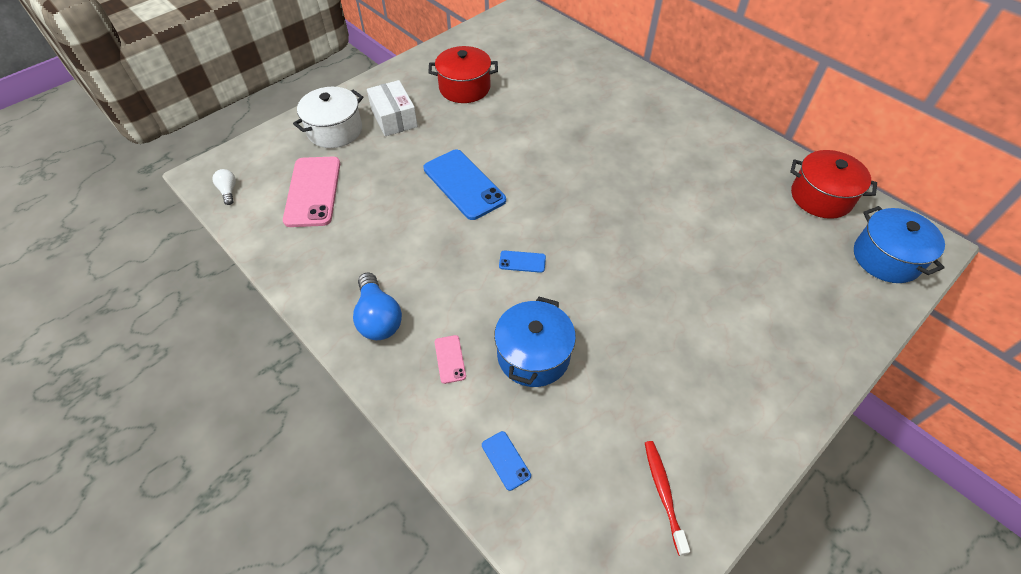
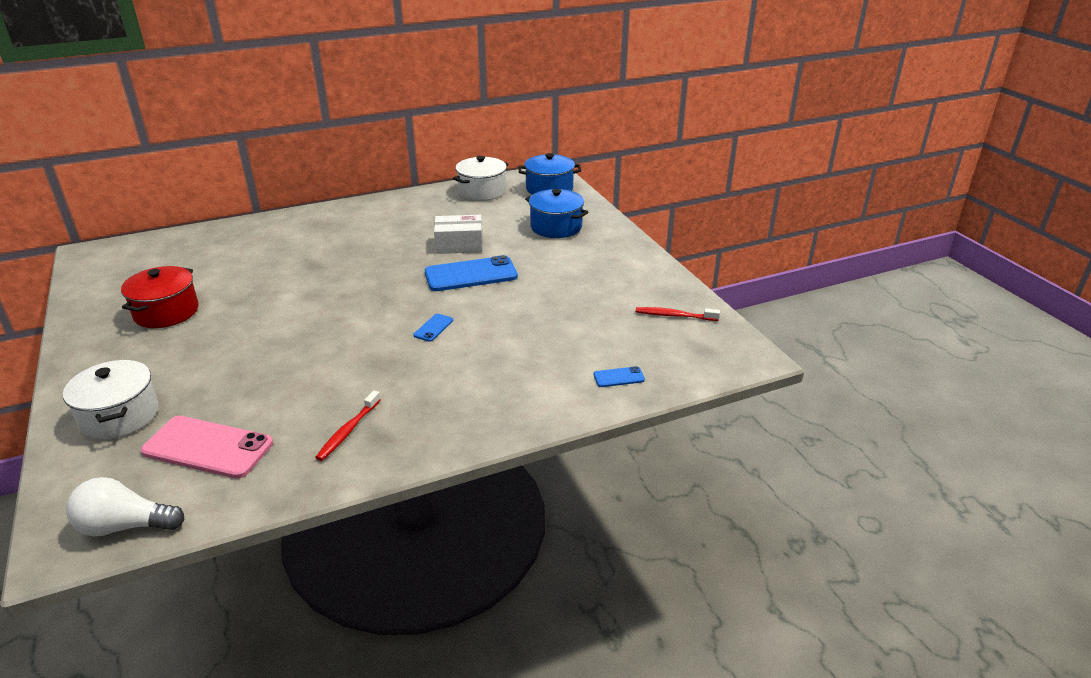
camera: 70 degrees left, 20 degrees down
white light bulb [212,169,236,205] -> white light bulb [66,477,184,536], size x1.87
blue light bulb [353,272,402,340] -> none
white box [367,80,418,136] -> white box moved to [434,215,483,254]
blue phone [423,149,506,220] -> blue phone moved to [425,255,518,291]
pink phone [435,335,466,384] -> none
blue pot [494,297,576,387] -> blue pot moved to [525,189,589,238]
red pot [790,150,877,219] -> white pot [453,156,509,201]
none -> red toothbrush [315,390,381,461]

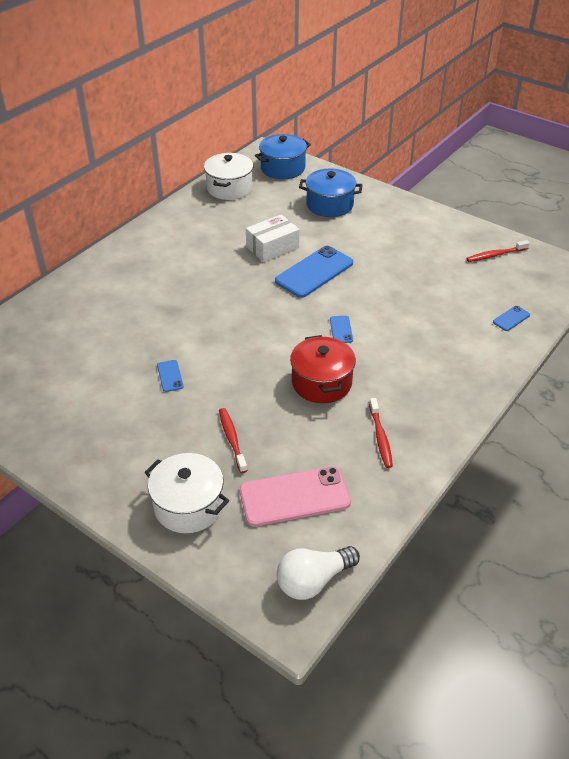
camera: 30 degrees left, 10 degrees up
red pot [121,266,199,328] -> red pot moved to [290,335,356,403]
none -> blue phone [157,360,184,392]
none -> red toothbrush [219,408,248,473]

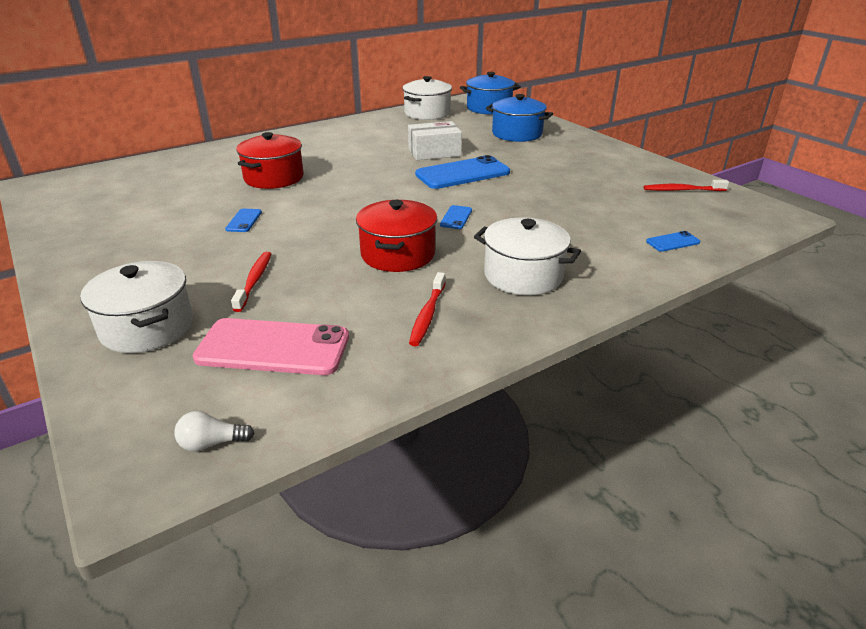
camera: 20 degrees right, 10 degrees down
white light bulb [277,546,360,600] -> white light bulb [174,411,255,452], size x0.54
none -> red pot [236,132,304,189]
none -> white pot [474,217,581,295]

